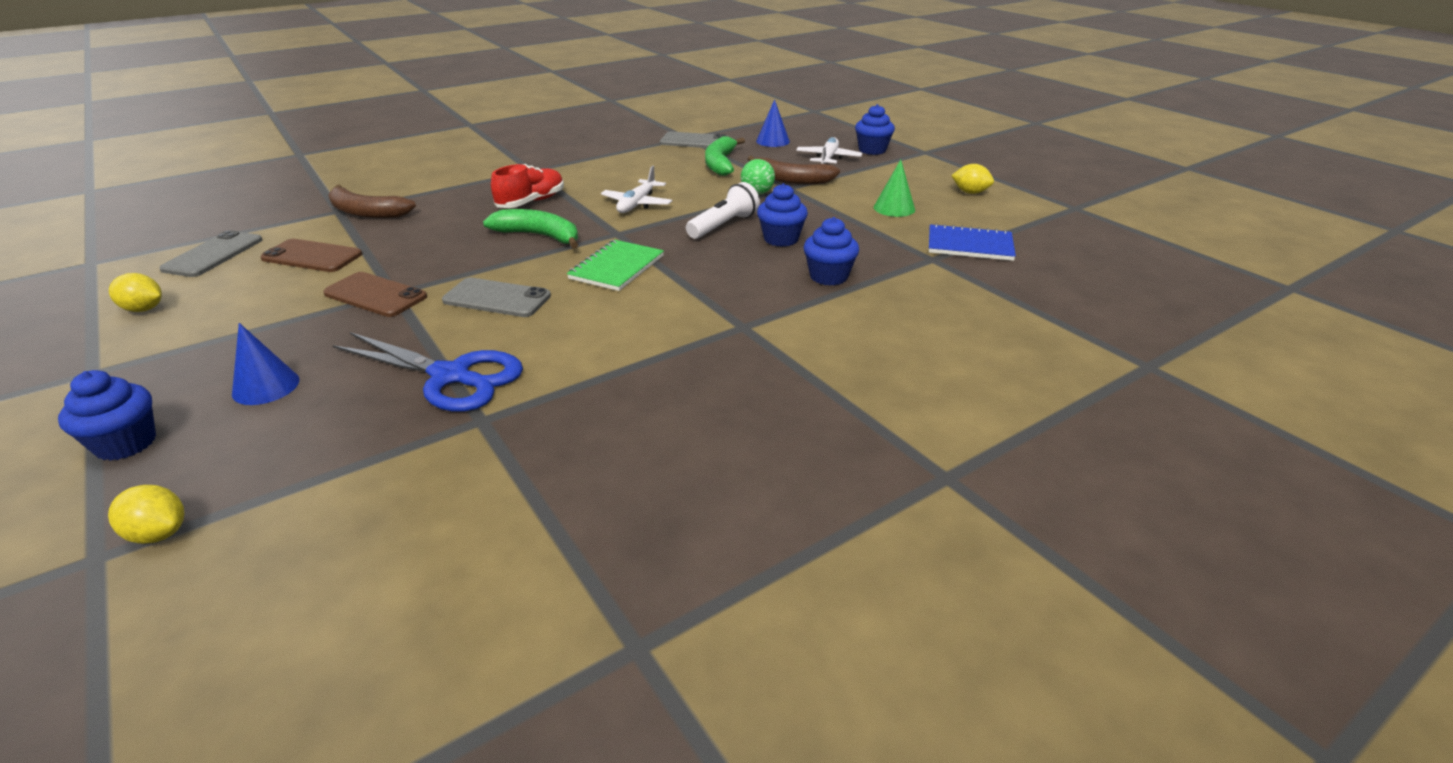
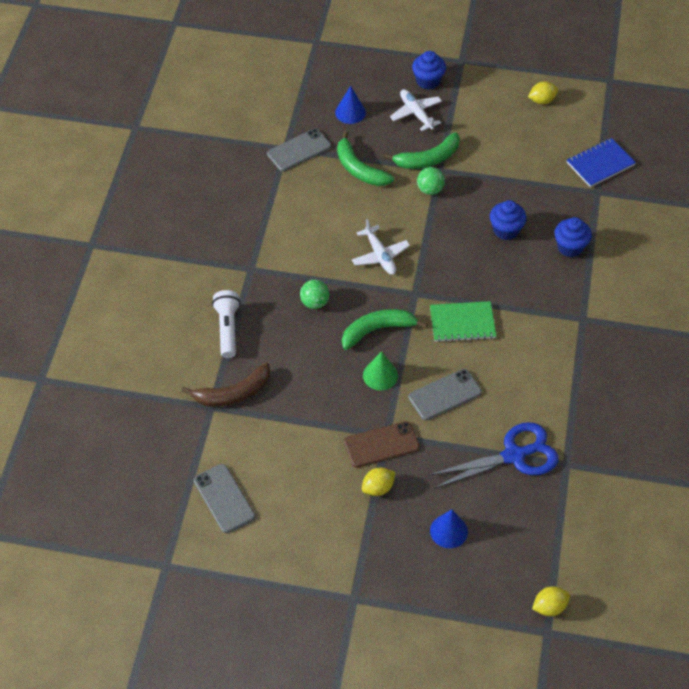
camera: 45 degrees left, 20 degrees up
blue cupcake [58,370,156,461] -> none
yellow lemon [109,273,162,312] -> yellow lemon moved to [362,468,395,496]
brown phone [260,239,362,272] -> none
red shoe [491,164,564,208] -> green ball [300,280,329,309]
green notebook [567,240,664,291] -> green notebook turned 75 degrees counterclockwise [430,301,496,342]
white flashlight [686,182,760,239] -> white flashlight moved to [212,290,241,358]
brown banana [748,156,840,185] -> green banana [384,132,460,169]
green cone [874,160,915,217] -> green cone moved to [363,351,398,390]

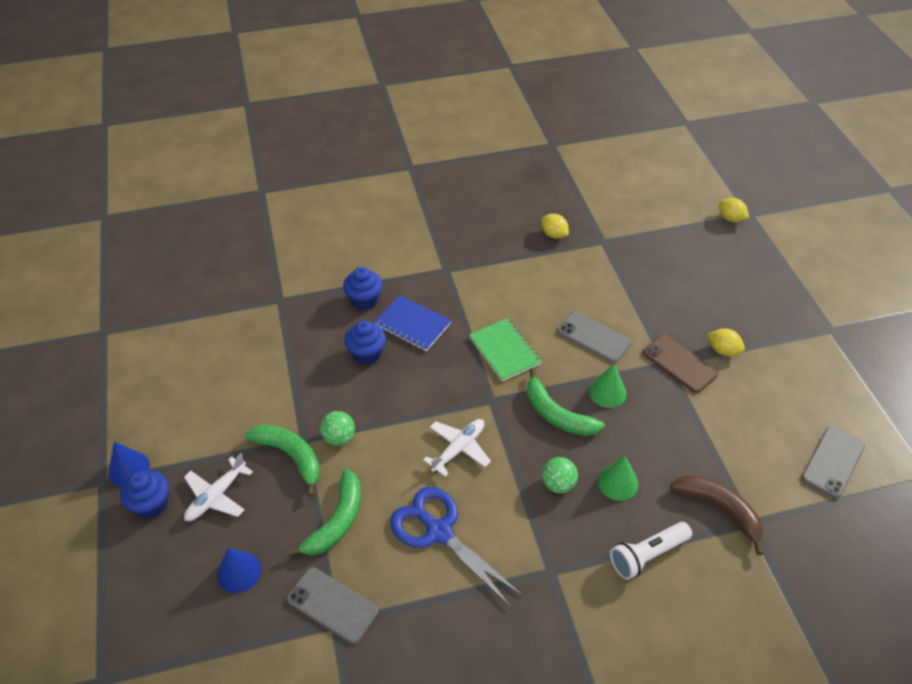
camera: 115 degrees left, 5 degrees down
blue scissors [428,422,559,489] -> blue scissors moved to [390,487,523,607]
blue cone [430,509,468,548] -> blue cone moved to [108,441,150,486]
yellow lemon [528,81,558,104] -> yellow lemon moved to [542,214,569,239]
blue notebook [567,138,636,187] -> blue notebook moved to [374,295,451,351]
none -> green cone [597,456,639,501]

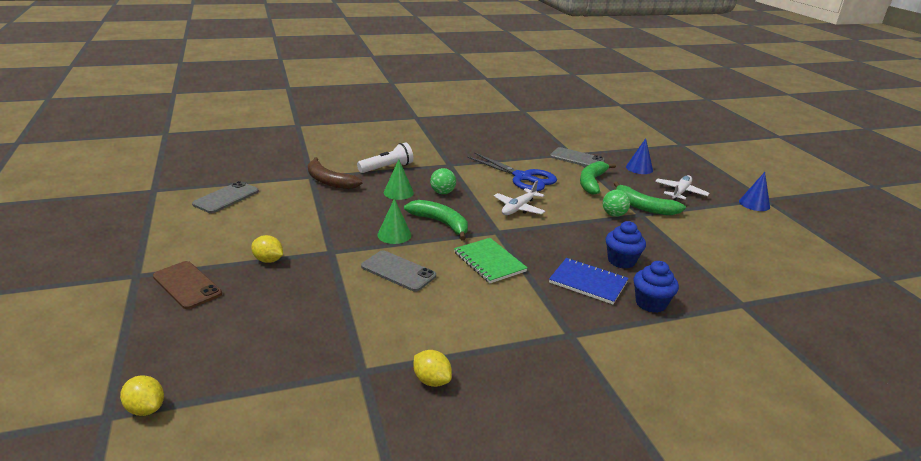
camera: 175 degrees right, 20 degrees down
blue cupcake [120,470,169,519] -> none
brown phone [643,335,718,393] -> brown phone moved to [153,261,222,309]

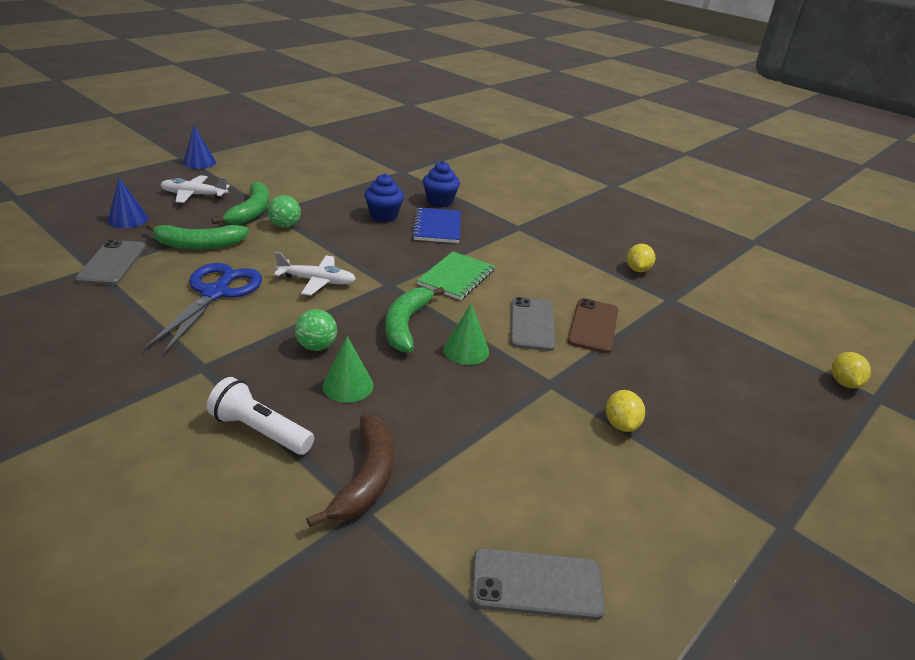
camera: 120 degrees left, 5 degrees up
brown phone [153,261,222,309] -> brown phone moved to [567,298,618,353]

